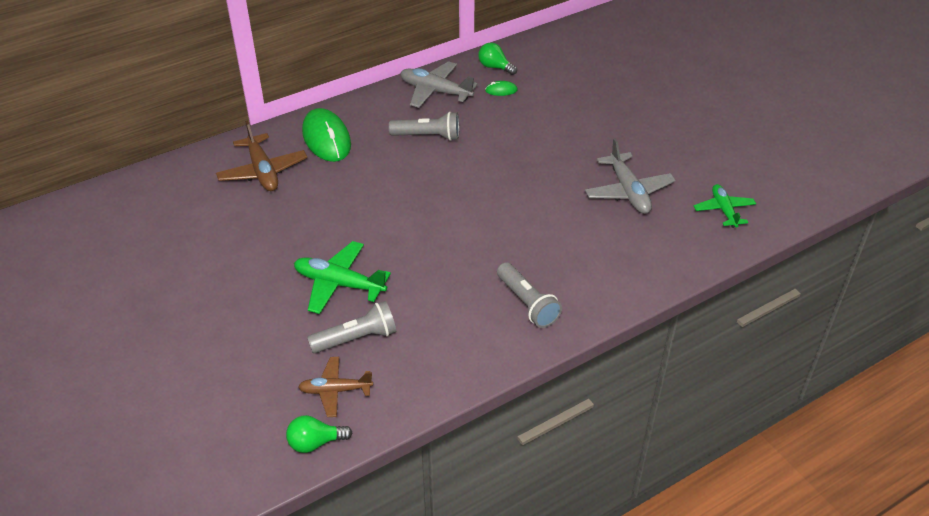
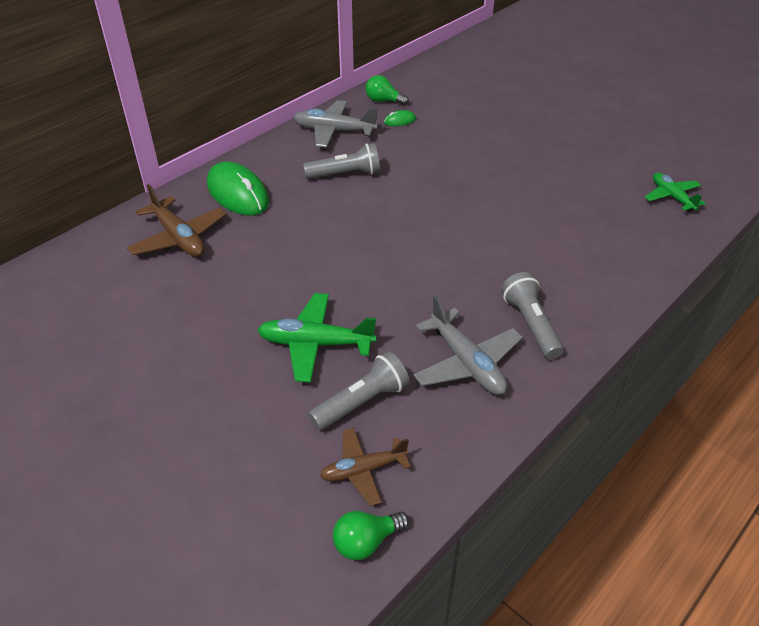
camera: 15 degrees left, 0 degrees up
grey flashlight [497,262,562,328] -> grey flashlight turned 150 degrees counterclockwise [501,272,564,360]
grey plane [585,138,676,214] -> grey plane moved to [413,295,523,395]

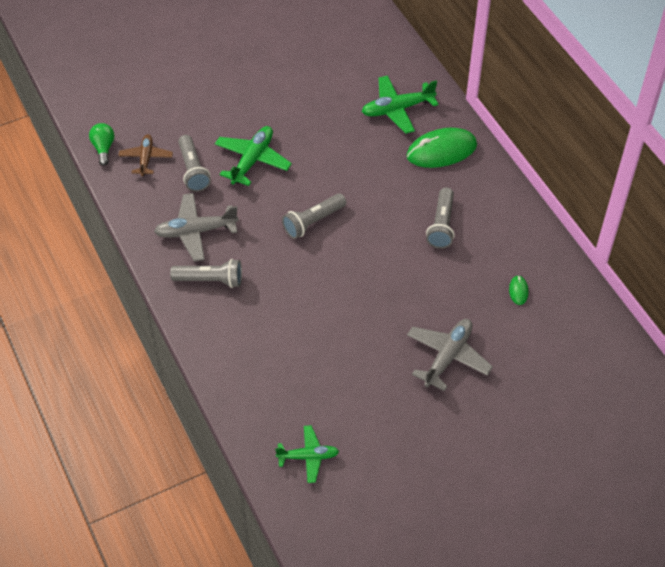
camera: 110 degrees right, 10 degrees up
brown plane [127,184,227,257] -> green plane [362,75,439,134]
grey plane [293,100,378,148] -> grey plane moved to [407,319,493,391]
green light bulb [366,75,409,105] -> none
none -> grey flashlight [282,193,347,239]

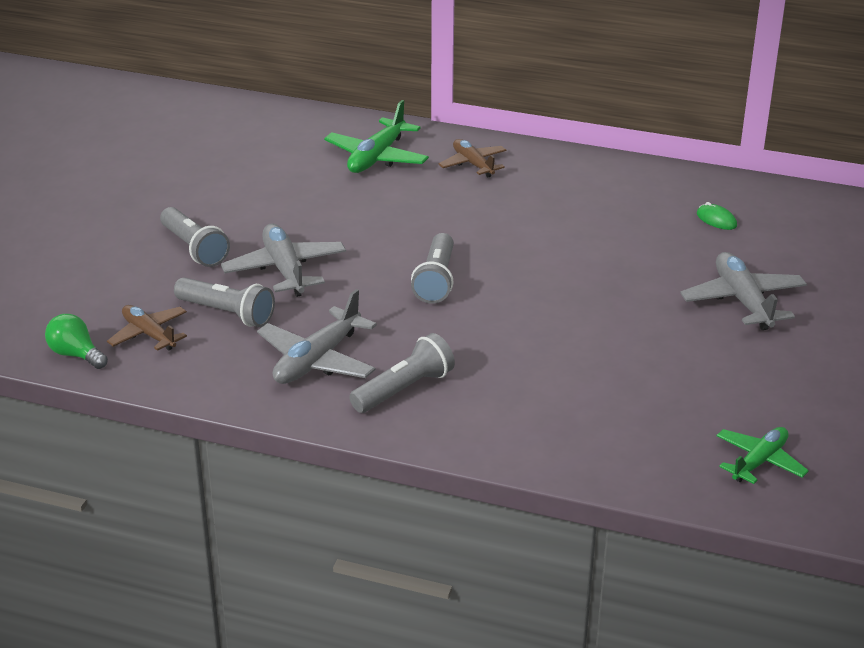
camera: 45 degrees left, 20 degrees down
green plane [215,126,292,186] -> grey plane [221,224,346,297]
green mouse [406,128,477,168] -> brown plane [438,139,506,178]
grey flashlight [426,188,455,249] -> grey flashlight moved to [160,207,230,267]

